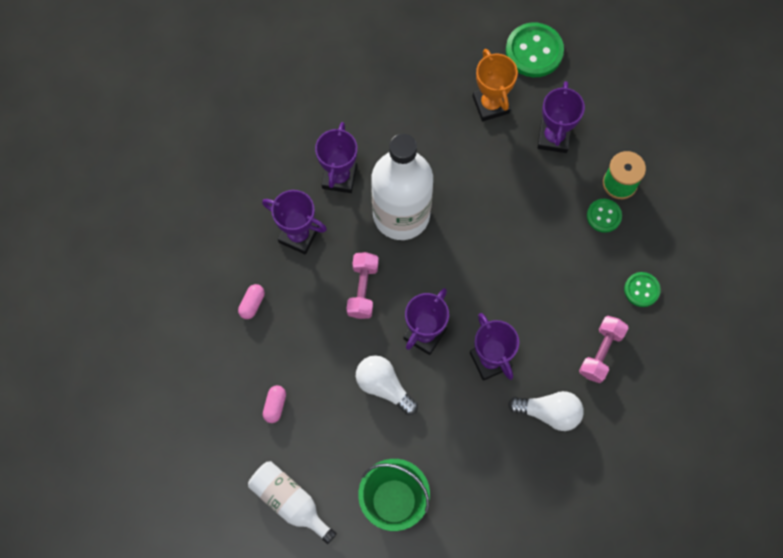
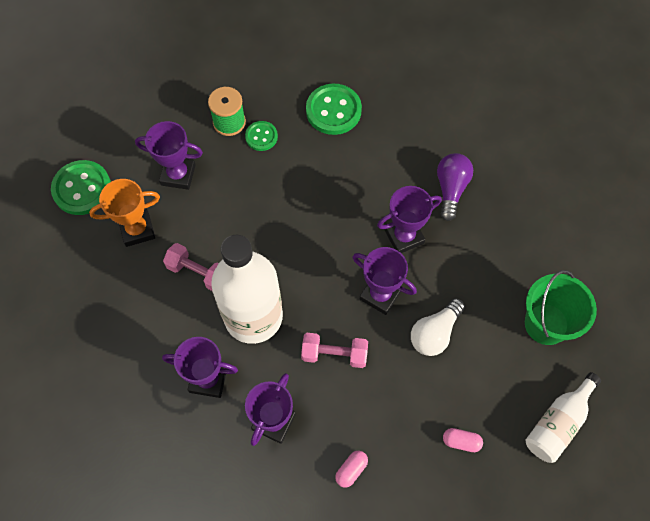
camera: 90 degrees left, 5 degrees down
pink capsule [238,284,265,319] -> pink capsule turned 75 degrees counterclockwise [335,451,368,488]
white light bulb [508,391,584,431] -> purple light bulb [437,153,473,221]
pink dumbbell [579,316,628,383] -> pink dumbbell moved to [163,243,219,291]
green button [624,272,661,307] -> green button [306,84,362,135], size x1.74

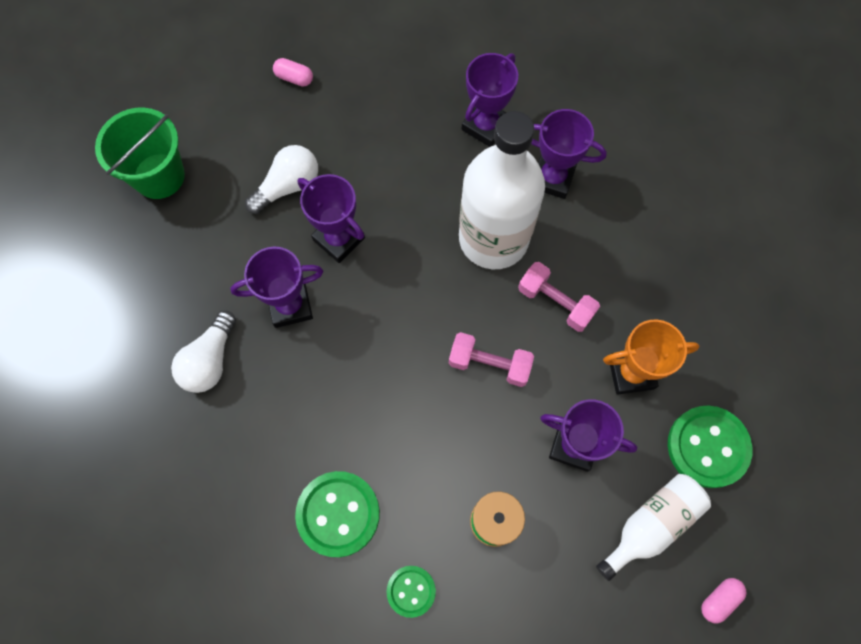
camera: 170 degrees left, 5 degrees up
green button [245,121,278,151] -> green button moved to [386,566,436,618]
pink dumbbell [301,333,368,368] -> pink dumbbell moved to [449,332,534,387]
pink capsule [335,451,368,488] -> pink capsule moved to [701,578,747,624]
purple light bulb [437,153,473,221] -> white light bulb [171,311,236,393]
white bottle [525,372,601,463] -> white bottle moved to [596,474,711,581]

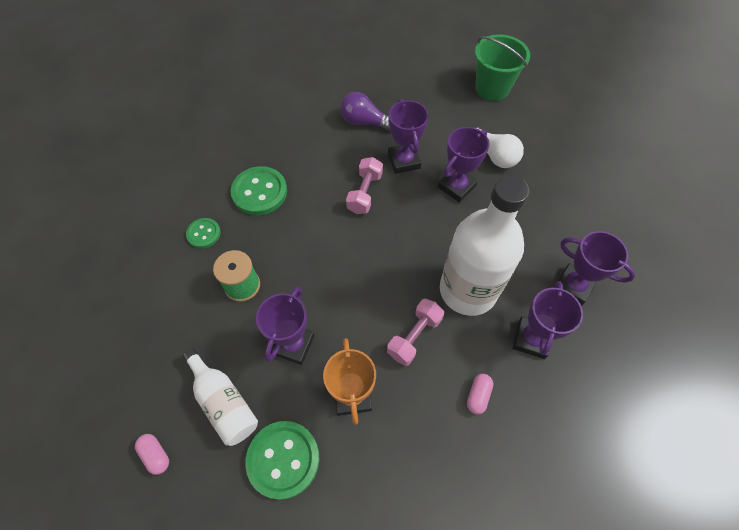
camera: 90 degrees right, 10 degrees down
white light bulb [171,311,236,393] -> purple light bulb [340,92,391,132]
pink capsule [273,58,313,87] -> pink capsule moved to [467,374,493,414]
pink dumbbell [449,332,534,387] -> pink dumbbell moved to [346,157,383,214]

